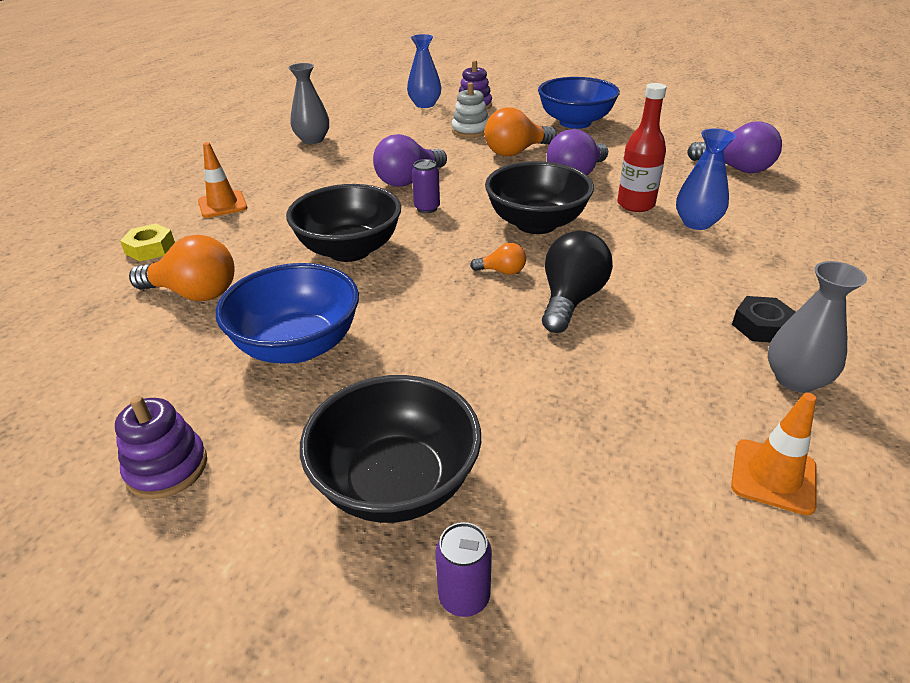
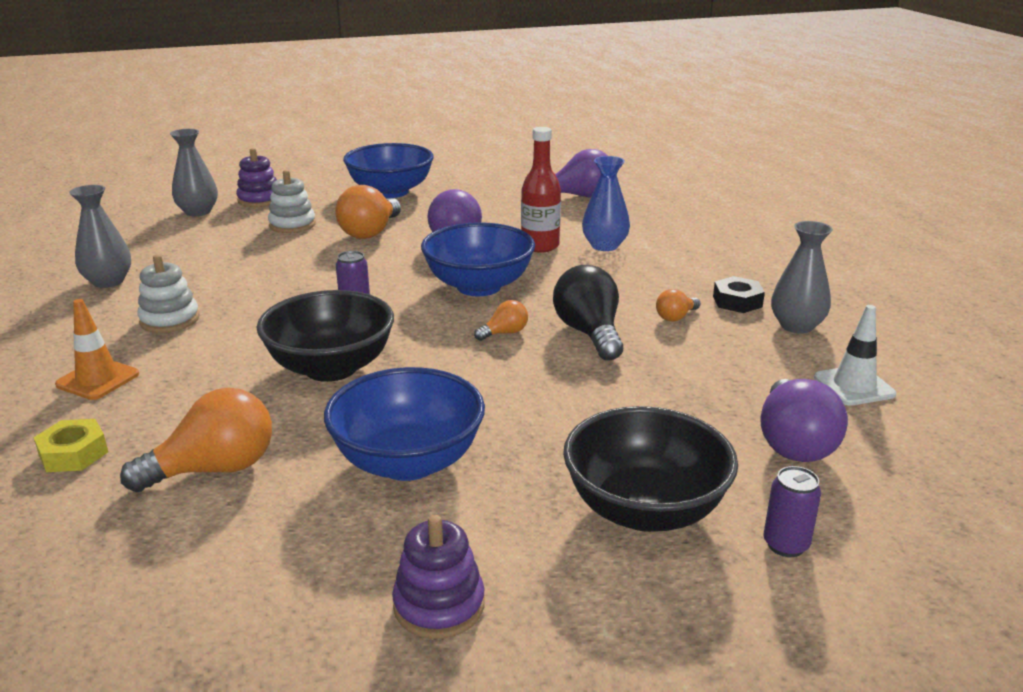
camera: 40 degrees left, 10 degrees down
purple light bulb [373,134,447,187] -> purple light bulb moved to [761,379,848,462]
blue vase [407,34,442,108] -> grey vase [170,129,218,216]
black bowl [485,161,594,234] -> blue bowl [421,222,535,296]
orange traffic cone [731,393,817,515] -> white traffic cone [814,305,896,406]
none -> white stacking toy [137,254,199,333]
none -> orange light bulb [656,289,701,321]

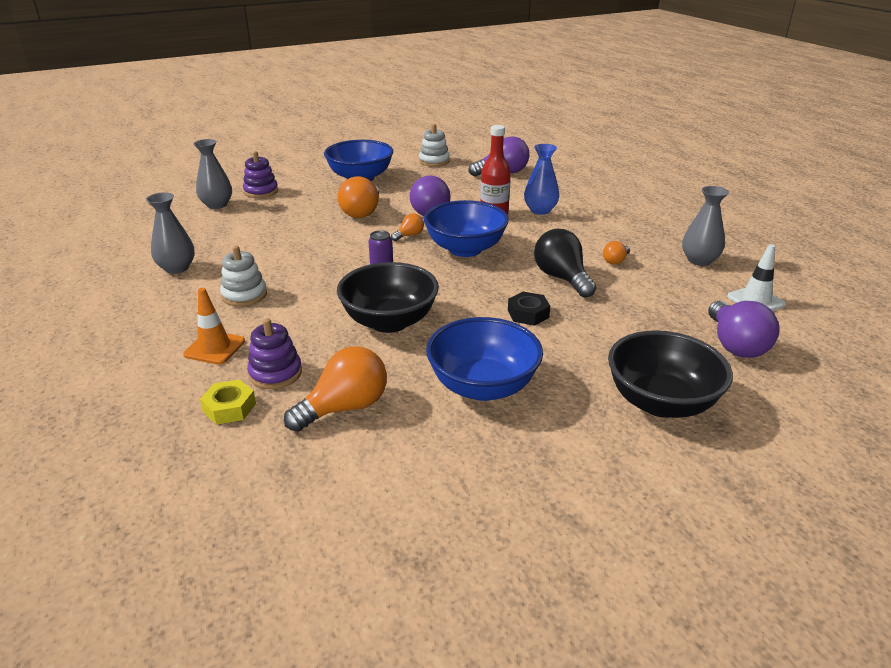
camera: 10 degrees left, 5 degrees up
white stacking toy [268,170,316,233] -> white stacking toy moved to [419,124,450,167]
purple stacking toy [392,515,484,639] -> purple stacking toy moved to [247,318,302,389]
orange light bulb [474,300,528,341] -> orange light bulb moved to [391,213,424,241]
black nut [713,276,765,313] -> black nut moved to [508,292,550,326]
purple can [763,466,821,557] -> none

